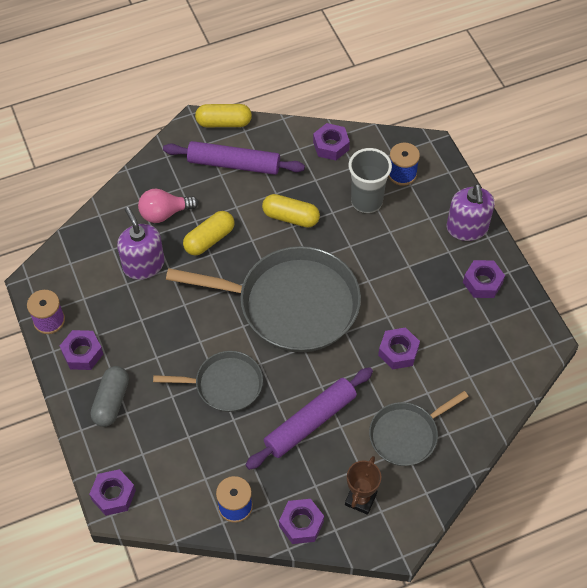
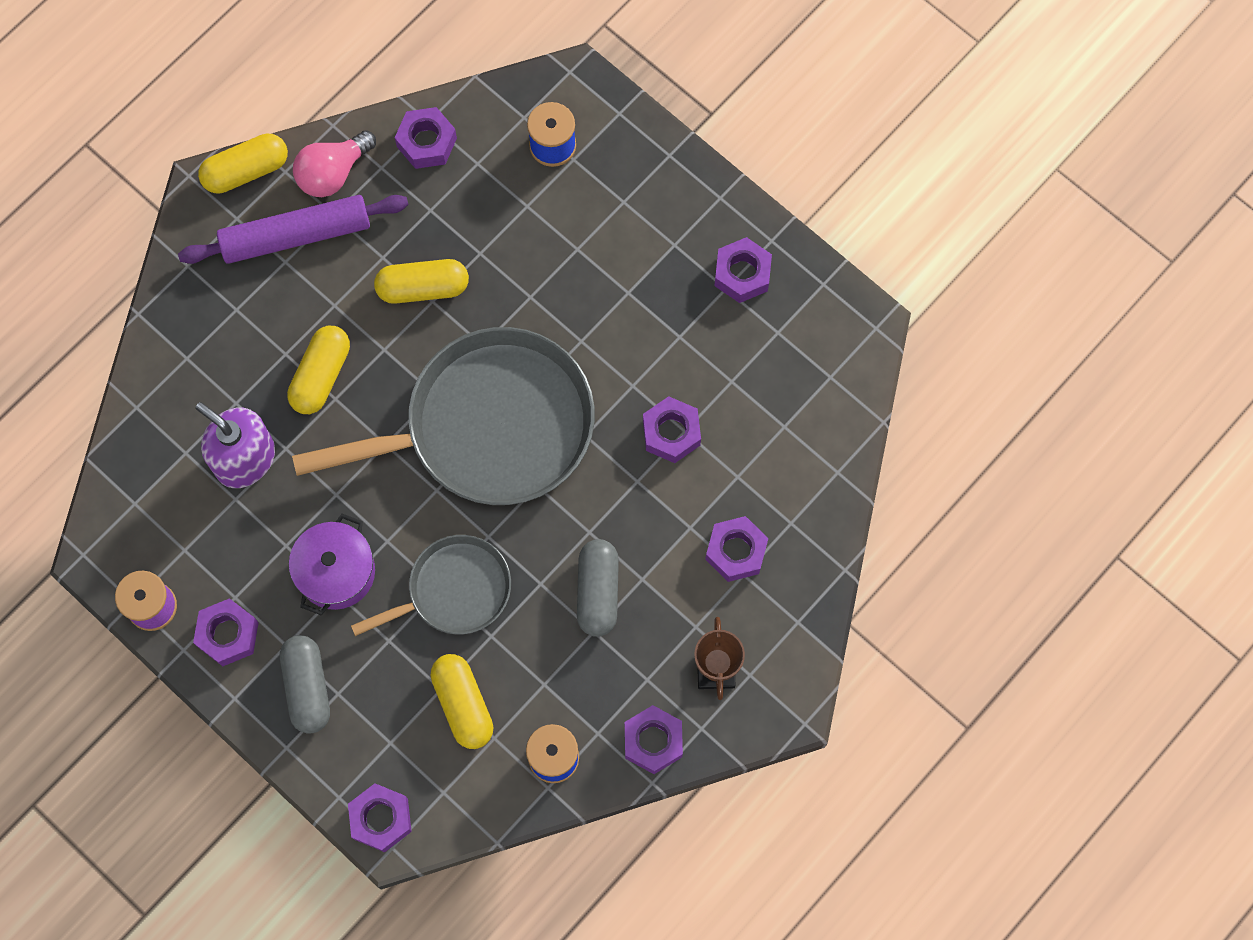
camera: 25 degrees left, 15 degrees up
pink light bulb [138,188,198,223] -> pink light bulb moved to [293,130,376,197]
purple rolling pin [246,367,373,470] -> grey capsule [577,539,619,637]
grey cup [348,148,392,213] -> none
grey pan [369,391,469,466] -> purple nut [705,516,769,582]
purple soap dispenser [447,184,495,241] -> none
none -> purple pot [289,513,375,615]
none -> yellow capsule [431,654,493,749]

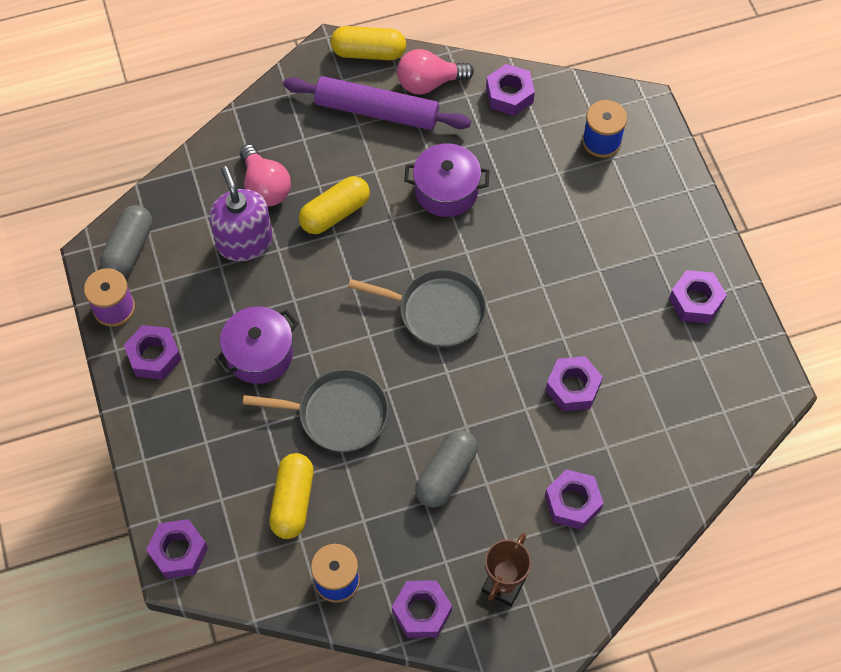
camera: 30 degrees right, 10 degrees down
grey capsule [280,635,330,734] -> grey capsule moved to [100,205,152,277]
grey pan [292,327,595,505] -> grey pan [348,269,486,347], size x0.54
yellow capsule [374,259,469,304] -> purple pot [404,143,490,217]
none -> pink light bulb [240,144,291,206]

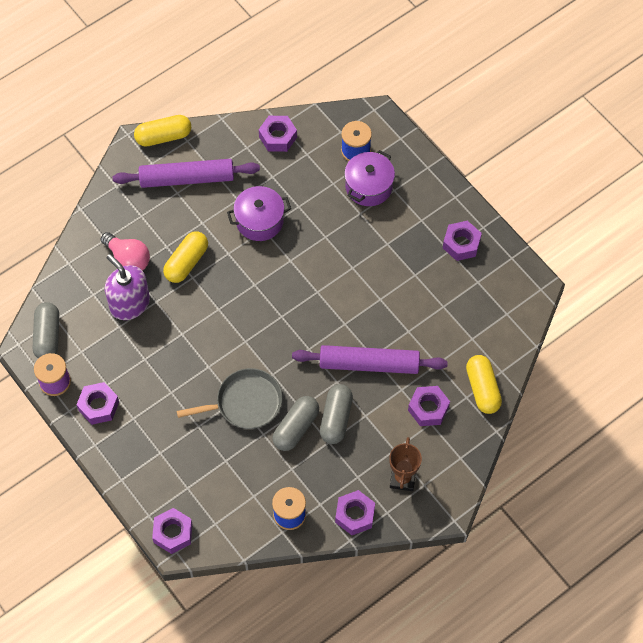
camera: 20 degrees left, 0 degrees up
purple pot [215,307,298,384] -> purple pot moved to [344,150,395,206]
yellow capsule [269,453,314,539] -> yellow capsule moved to [466,355,502,414]
grey pan [348,269,486,347] -> none
pink light bulb [397,49,474,94] -> none
purple nut [545,356,603,411] -> none
none -> grey capsule [272,396,319,451]
none -> purple rolling pin [292,345,448,374]

